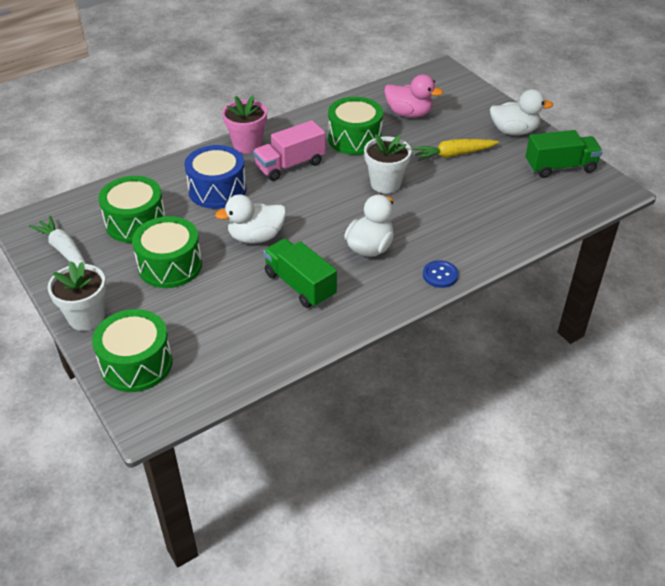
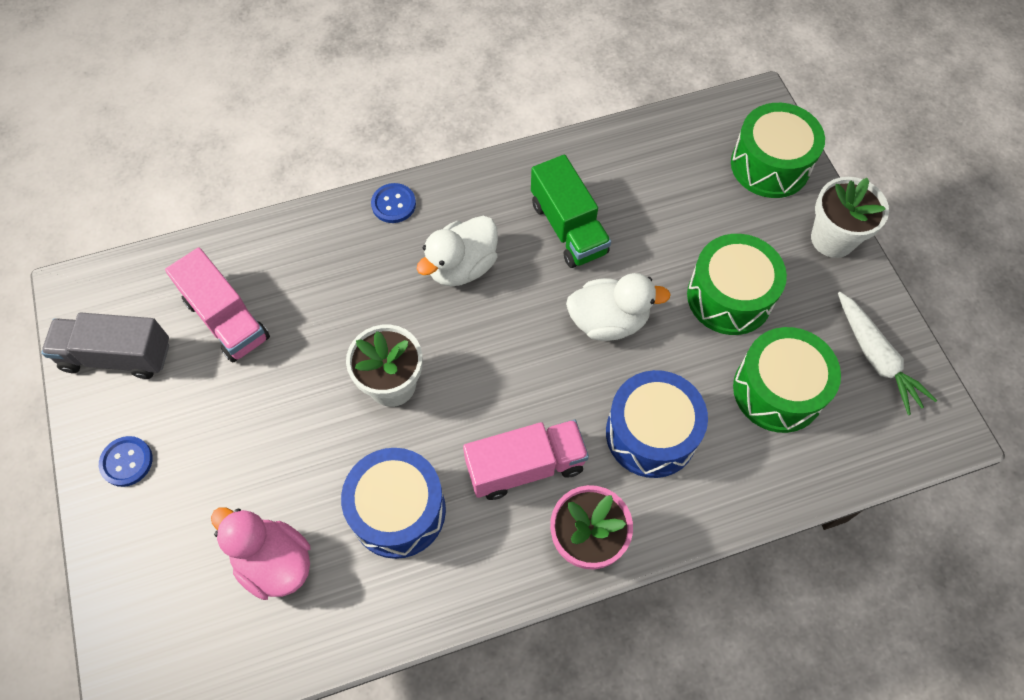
camera: 165 degrees left, 20 degrees up
green drum [328,97,383,155] -> blue drum [341,448,446,559]
yellow carrot [412,139,499,161] -> none
white duck [490,89,554,135] -> blue button [99,436,153,487]
green truck [526,130,603,178] -> grey truck [41,312,169,379]
none -> pink truck [165,247,270,363]

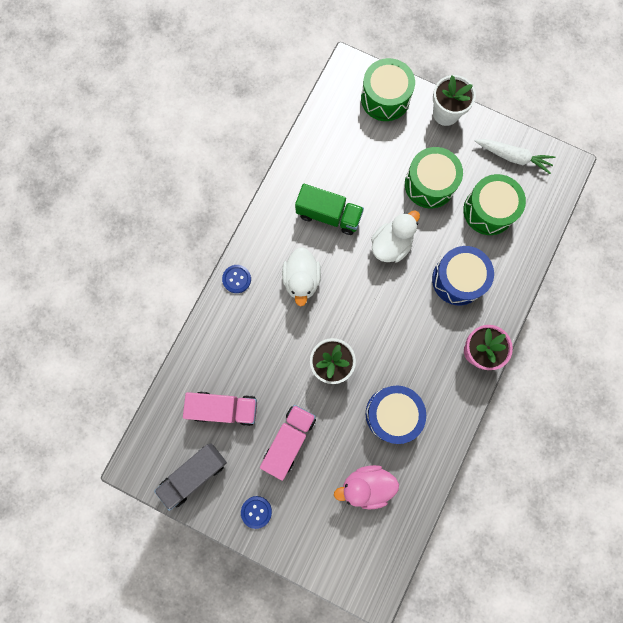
camera: 45 degrees left, 15 degrees up
pink truck [463,420,589,500] -> pink truck moved to [260,405,316,481]

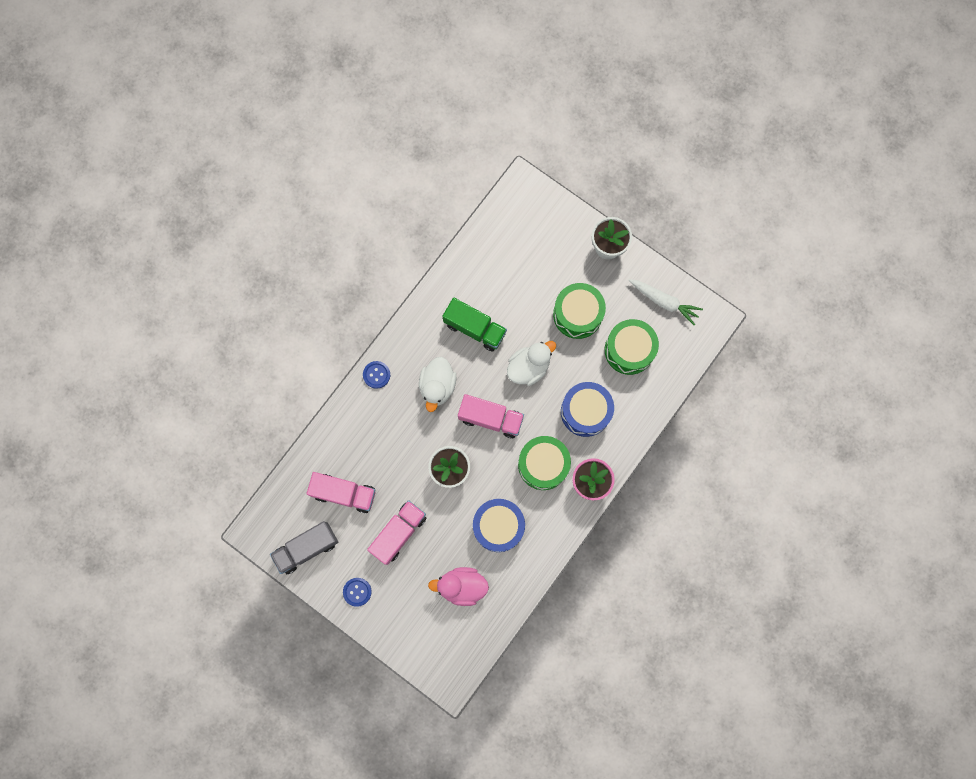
camera: 10 degrees right, 0 degrees up
green drum [361,58,415,121] -> green drum moved to [518,436,571,490]
none -> pink truck [458,394,524,438]

